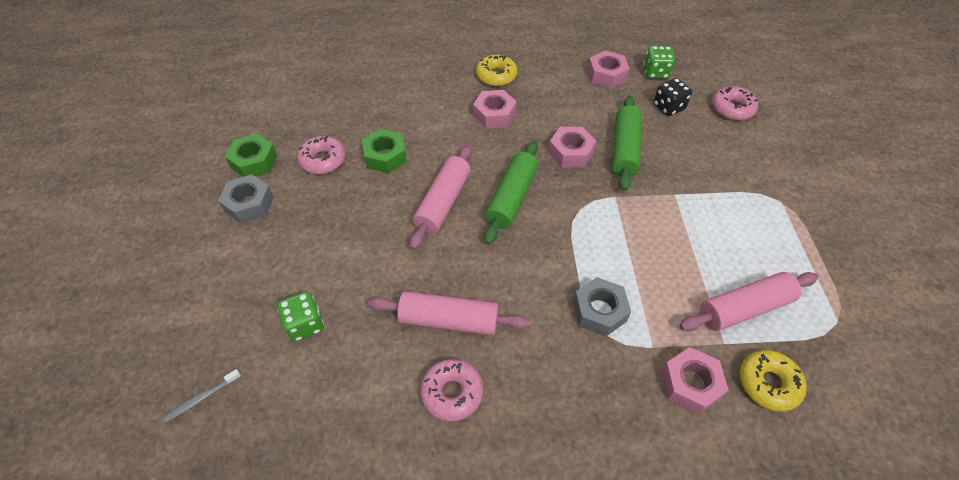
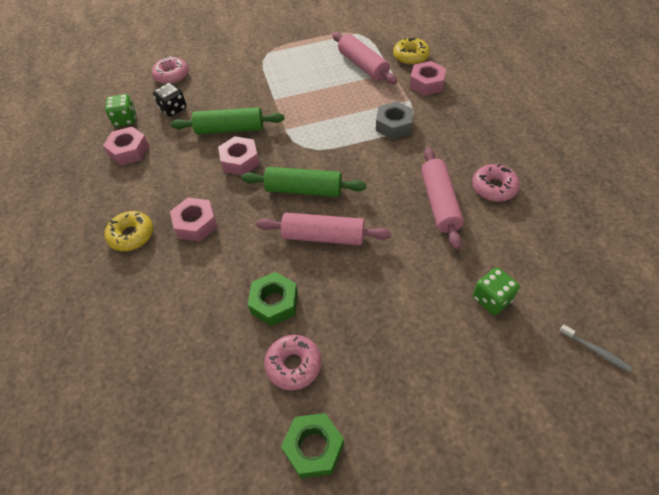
camera: 100 degrees left, 0 degrees up
grey nut [218,174,274,224] -> none

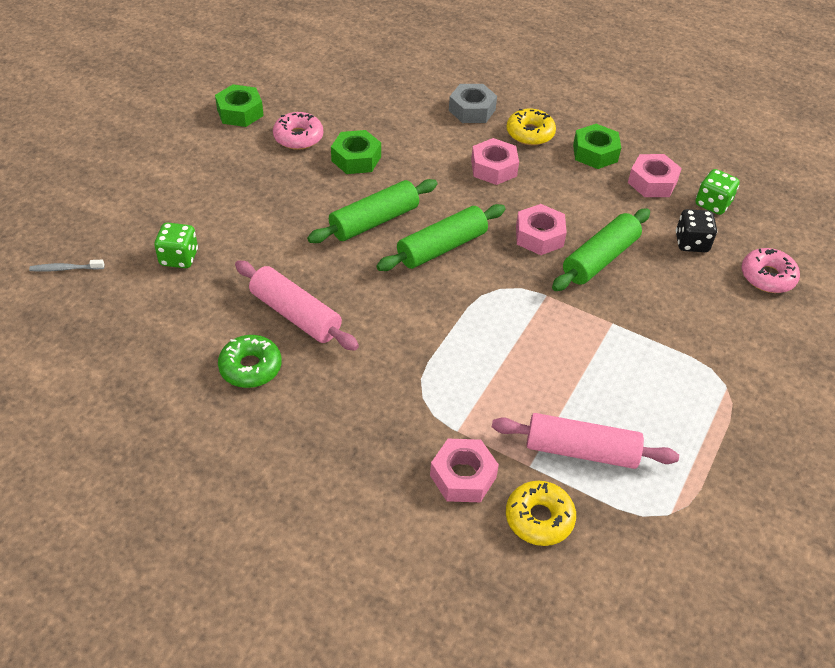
camera: 130 degrees right, 5 degrees down
pink rolling pin [256,213,391,245] -> green rolling pin [307,179,438,243]
grey nut [376,101,414,139] -> grey nut moved to [449,84,497,123]
pink donut [472,164,520,202] -> green donut [218,335,282,388]
none -> green nut [573,124,621,169]

